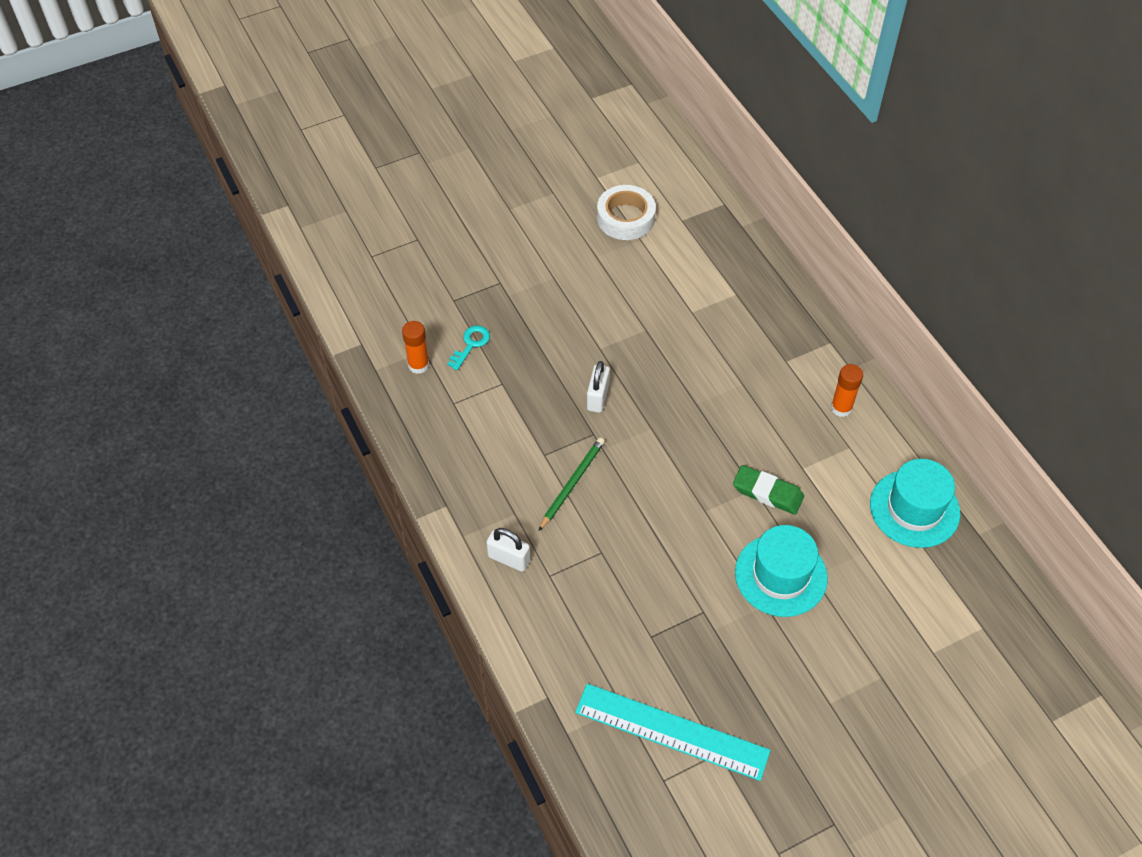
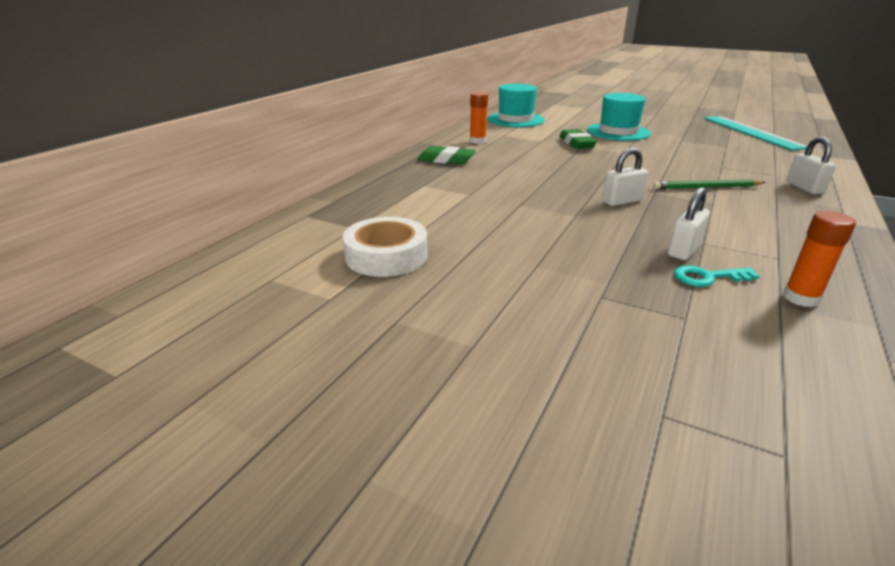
camera: 125 degrees left, 25 degrees down
none -> green eraser [417,146,476,165]
none -> white padlock [668,187,710,260]

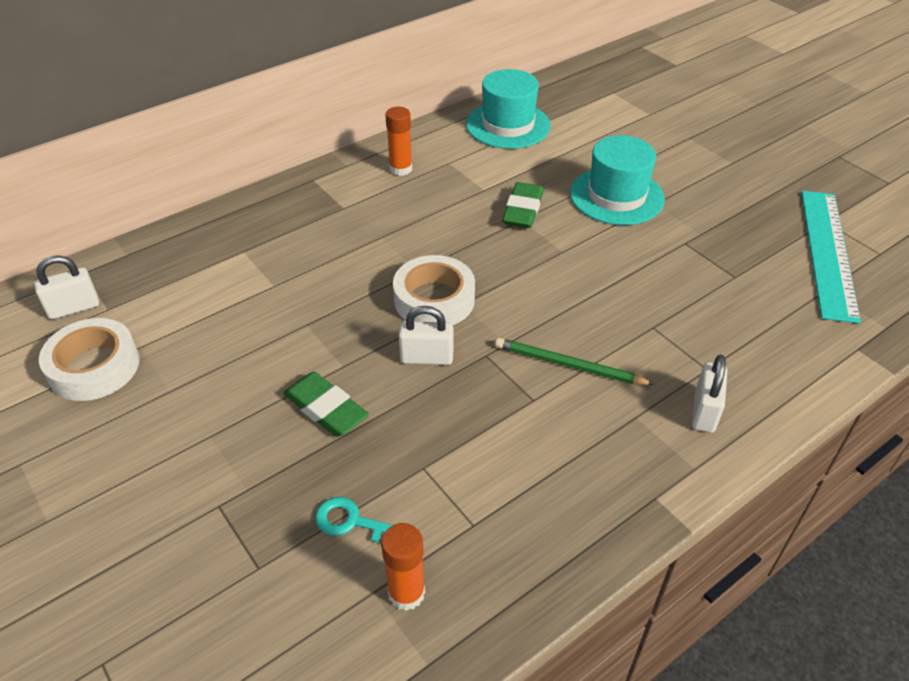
camera: 25 degrees right, 15 degrees up
green eraser [417,146,476,165] -> green eraser moved to [283,372,369,437]
white padlock [668,187,710,260] -> white padlock moved to [34,255,99,319]
none -> white tape [393,255,475,325]

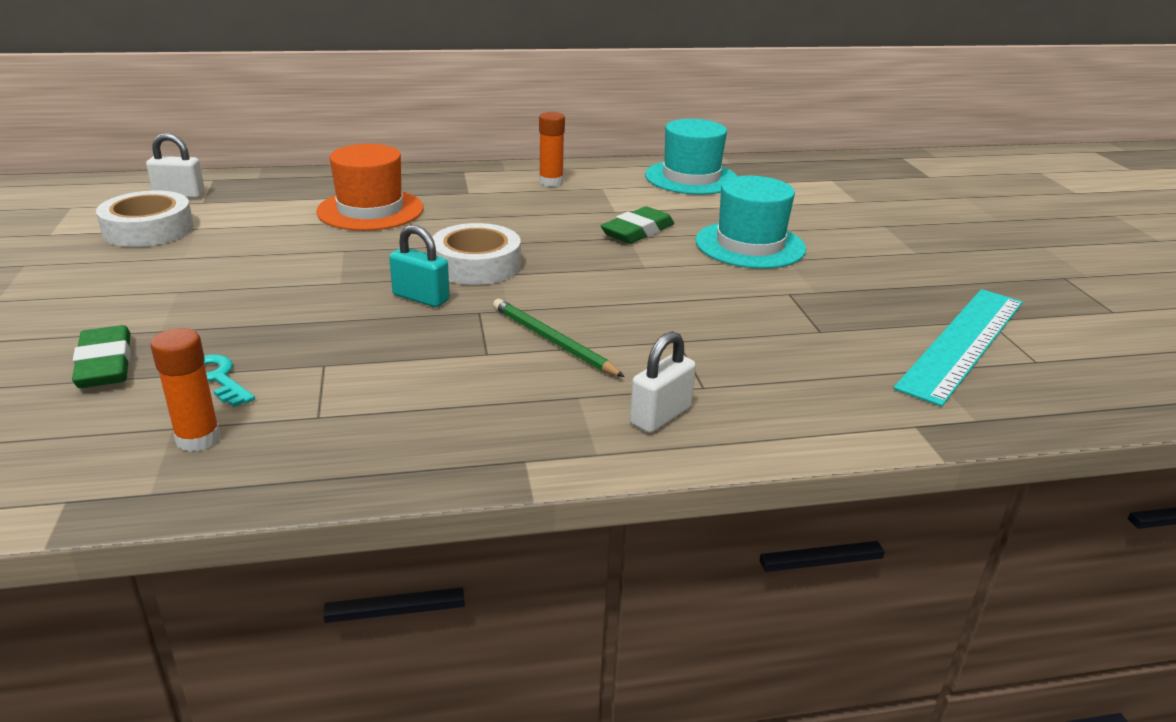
camera: 25 degrees right, 15 degrees down
green eraser [283,372,369,437] -> green eraser moved to [72,325,131,388]
white padlock [398,306,453,365] -> turquoise padlock [389,225,450,307]
none -> orange hat [316,144,423,231]

